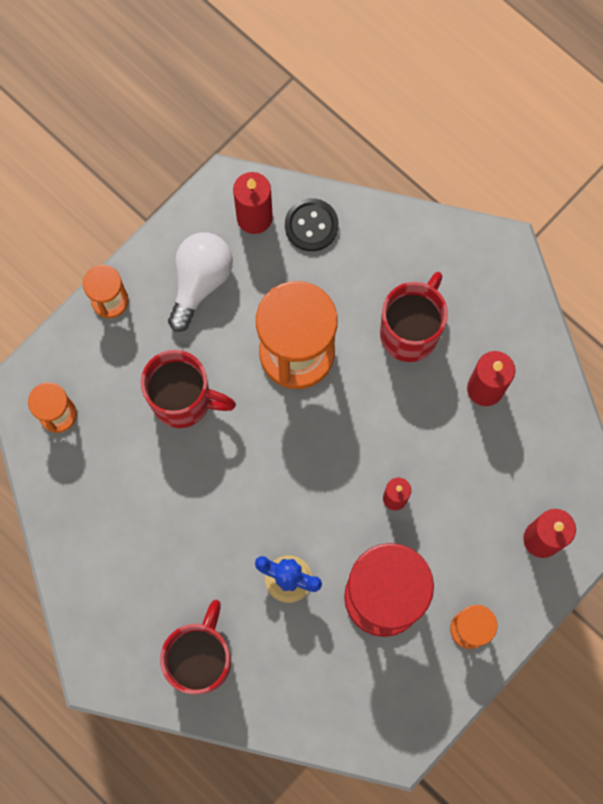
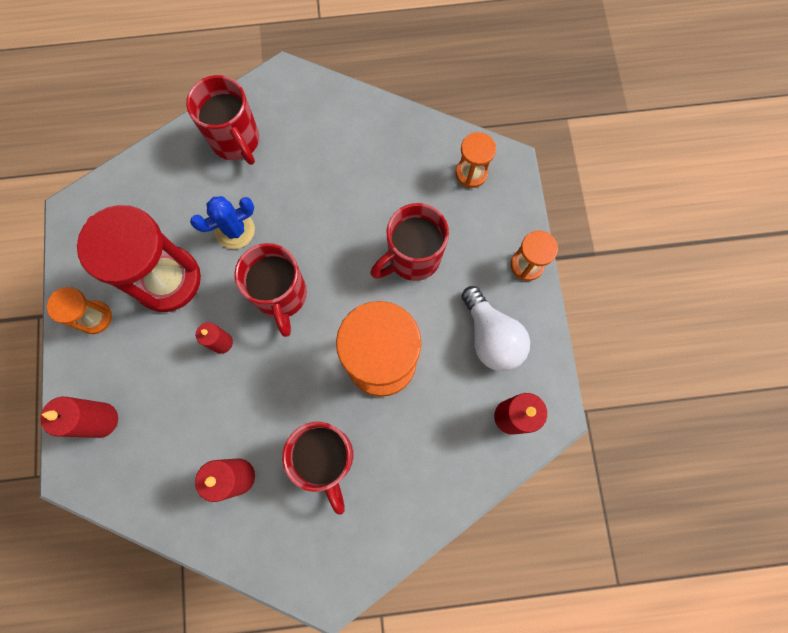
camera: 130 degrees right, 0 degrees up
black button [285,198,338,251] -> none
none -> red mug [234,243,307,337]

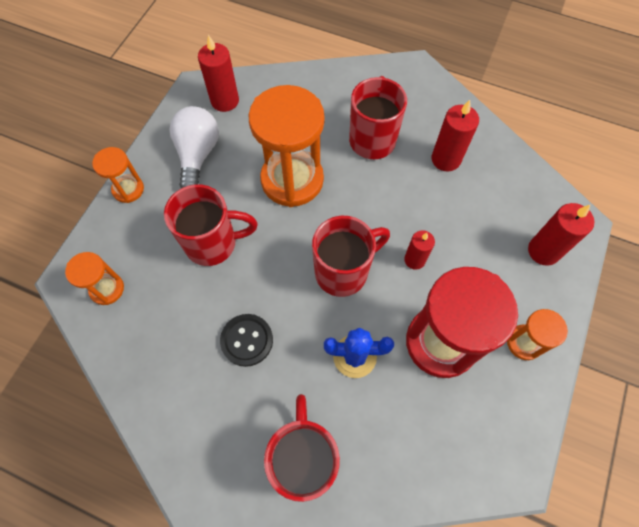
camera: 150 degrees left, 10 degrees down
red mug [234,243,307,337] -> red mug turned 45 degrees clockwise [312,216,390,297]
none -> black button [220,314,273,367]

